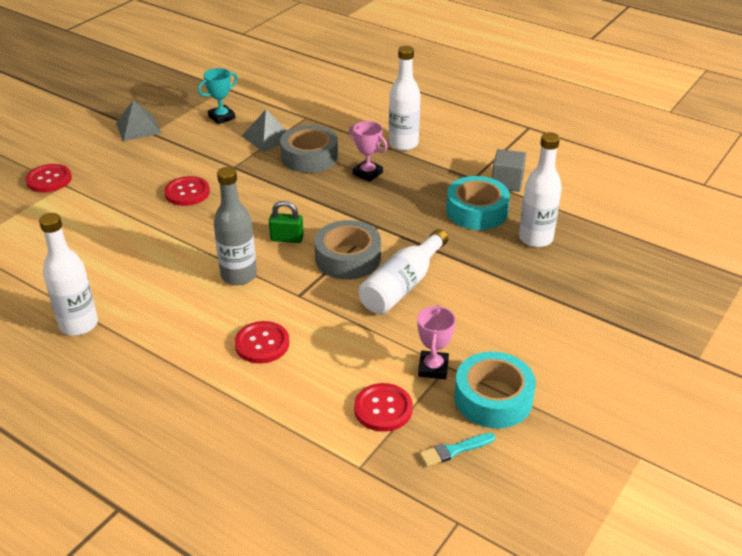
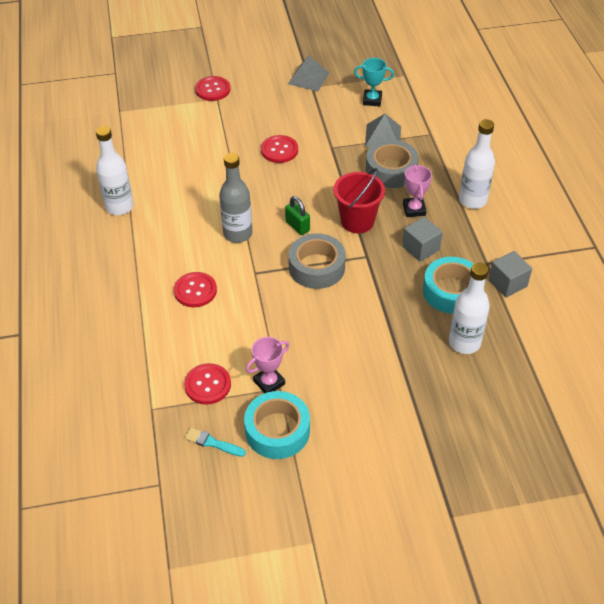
camera: 45 degrees right, 10 degrees up
white bottle [359,229,448,314] -> none
none -> red bucket [333,168,385,233]
none -> grey cube [402,217,443,262]

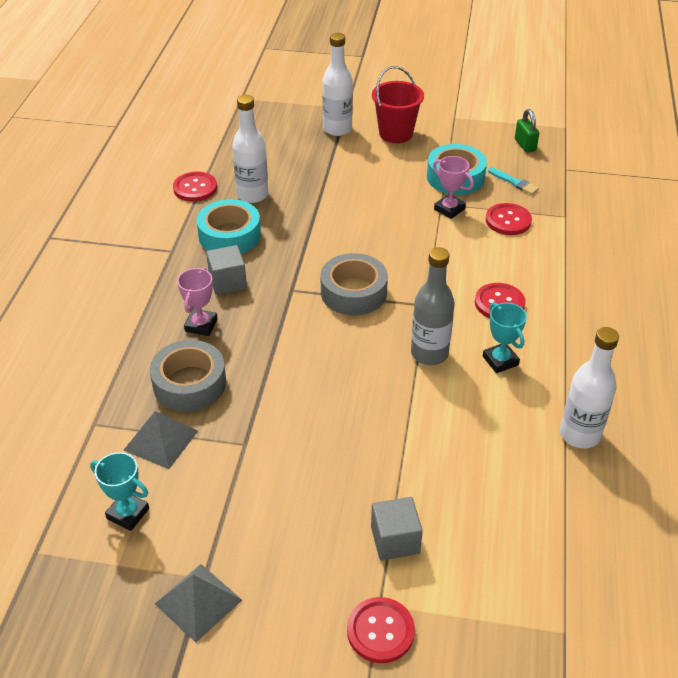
camera: 160 degrees left, 5 degrees down
pink trophy [246,337,289,393] -> pink trophy turned 60 degrees clockwise [433,156,474,219]
red button [261,135,298,163] -> red button moved to [173,172,217,202]
green padlock [285,196,310,235] -> green padlock moved to [515,109,539,153]
red bucket [333,168,385,233] -> red bucket moved to [372,66,424,143]
white bottle [459,119,495,209] -> white bottle moved to [322,33,353,136]
grey cube [489,251,532,297] -> grey cube moved to [371,497,423,561]
none -> turquoise trophy [483,303,527,373]

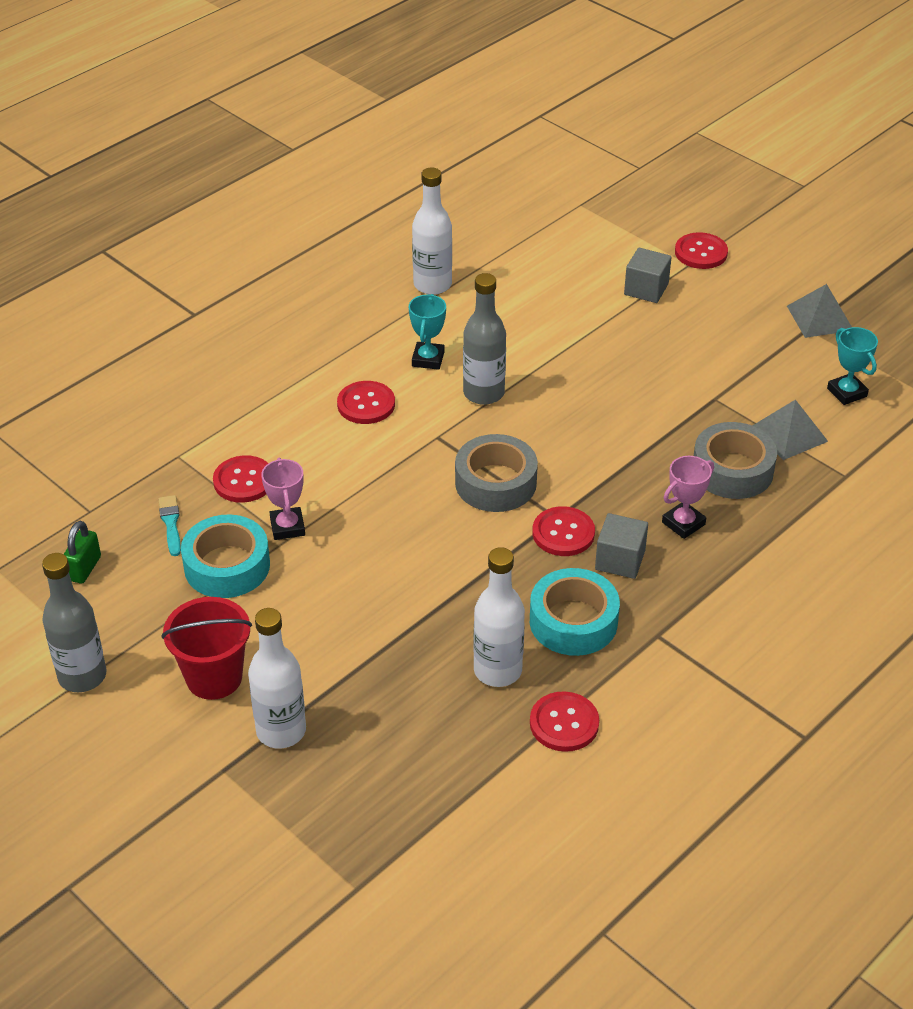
camera: 145 degrees left, 0 degrees up
none -> grey bottle [42,553,106,692]
none -> red button [532,506,595,556]

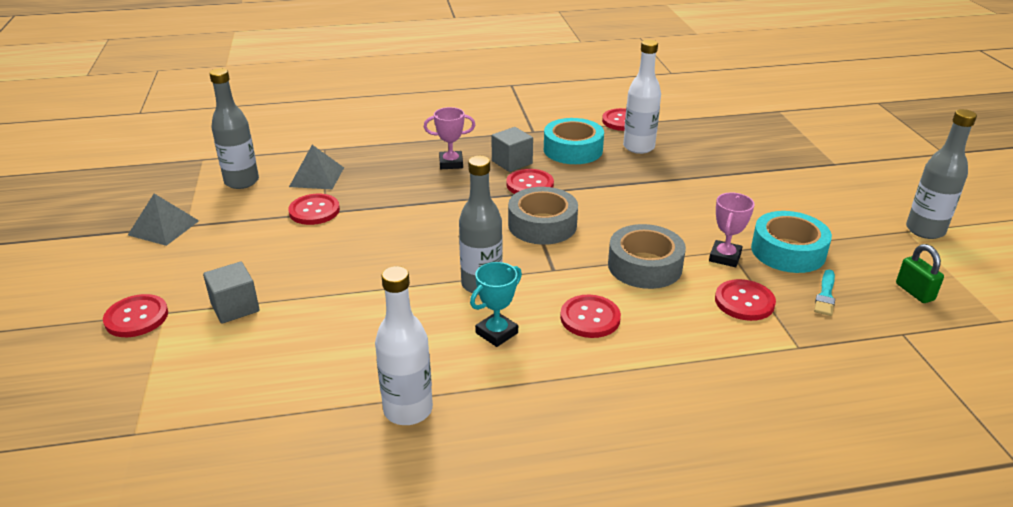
camera: 145 degrees left, 10 degrees down
green padlock [64,521,101,584] -> green padlock turned 75 degrees counterclockwise [896,244,944,303]
red bucket [161,597,252,700] -> none
white bottle [248,608,306,749] -> none
grey tape [694,422,777,499] -> grey tape moved to [608,224,686,289]
turquoise trophy [827,327,878,405] -> grey bottle [209,68,259,189]
none -> red button [288,194,340,225]

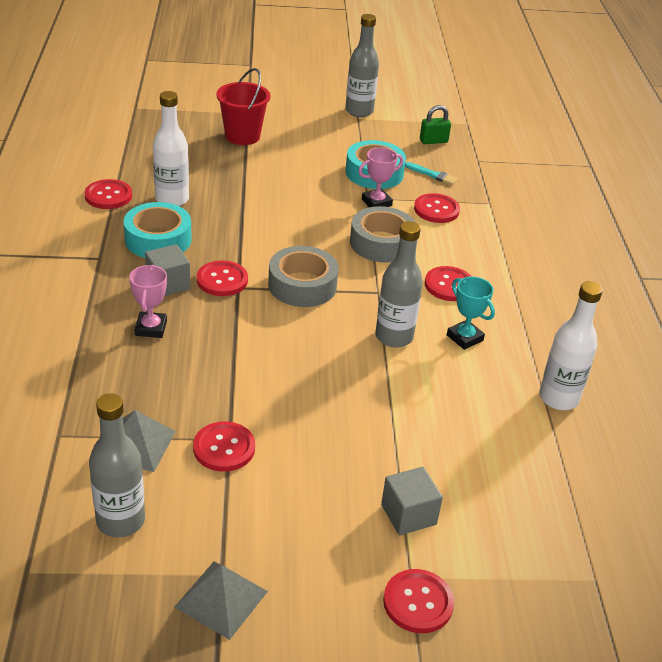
camera: 85 degrees left, 5 degrees up
pink trophy [709,192,754,267] -> pink trophy turned 60 degrees counterclockwise [358,147,403,207]
none -> red bucket [216,68,270,145]

